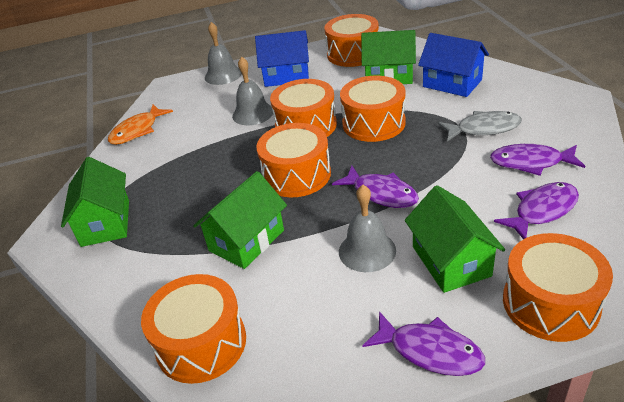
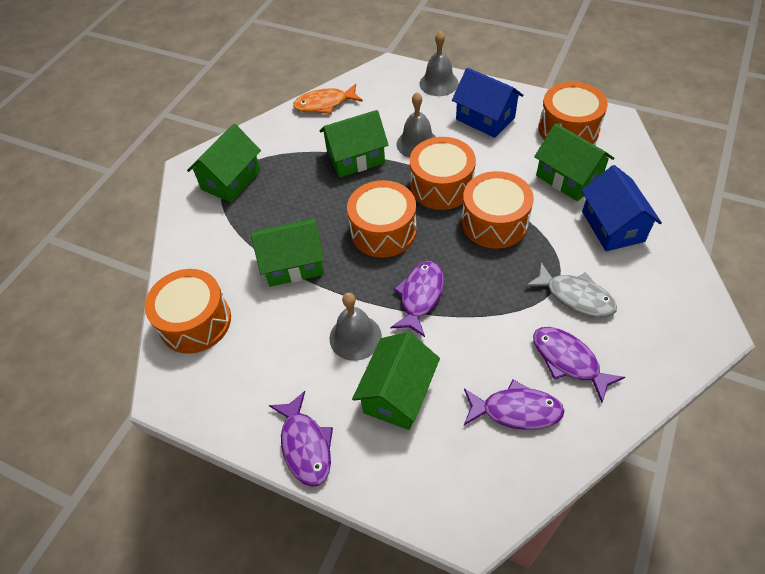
camera: 40 degrees right, 15 degrees up
purple fish [332,166,419,208] -> purple fish turned 150 degrees counterclockwise [391,261,444,337]
orange drum [503,233,613,342] -> none
none -> green house [319,110,388,177]

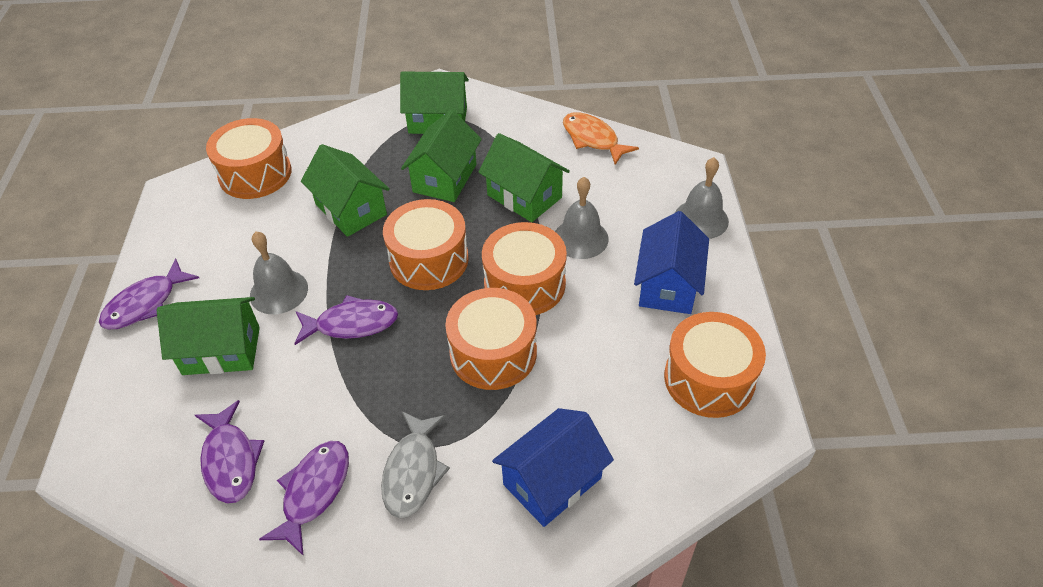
camera: 60 degrees right, 5 degrees down
green house [534,123,614,201] -> green house moved to [401,110,482,202]

